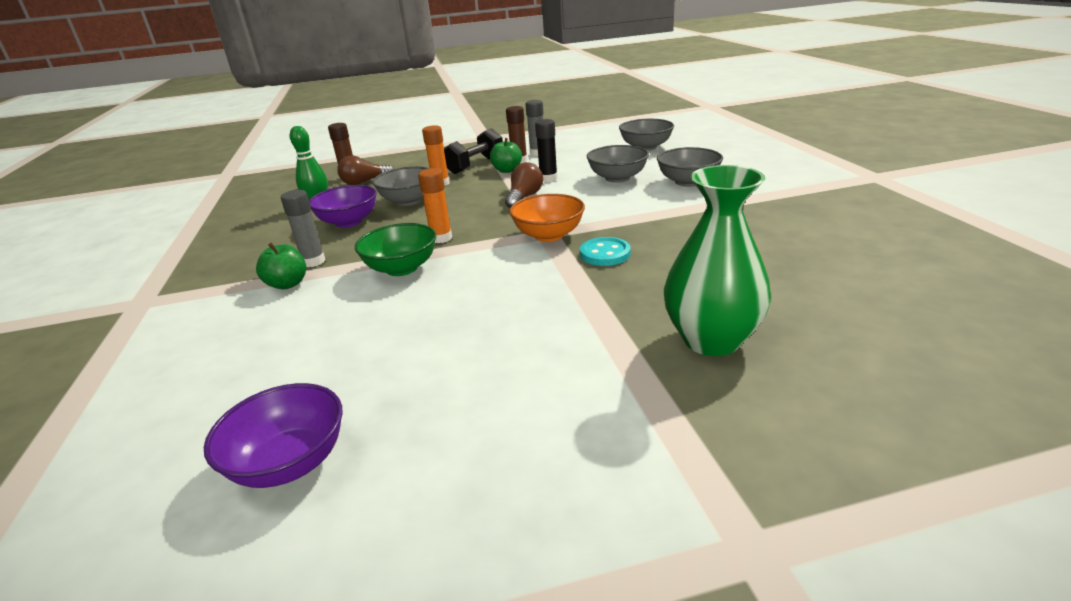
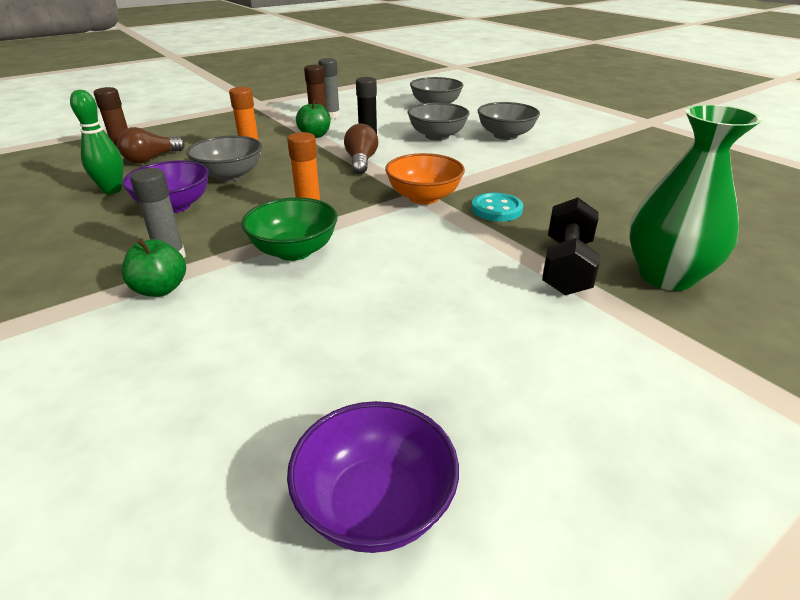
camera: 25 degrees left, 5 degrees up
black dumbbell [444,128,503,174] -> black dumbbell moved to [542,198,600,295]

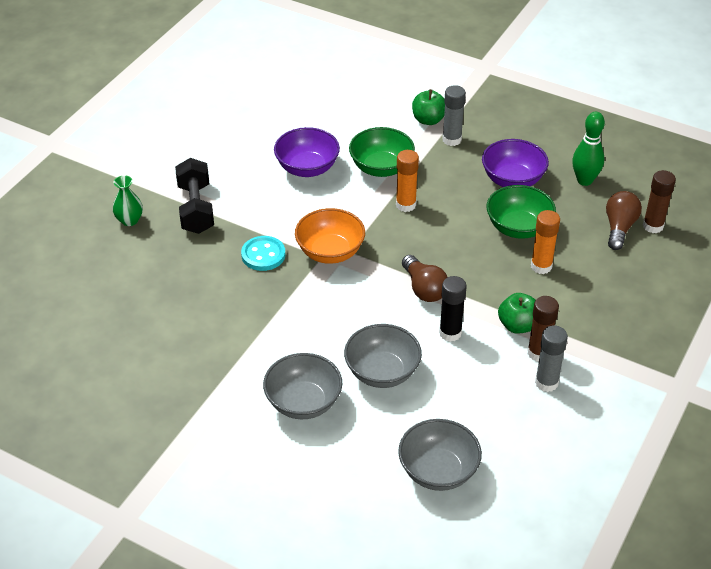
camera: 155 degrees right, 10 degrees up
grey bowl [186,135,262,182] -> green bowl [487,185,556,239]
purple bowl [287,401,459,553] -> purple bowl moved to [274,127,340,177]
green vase [629,104,762,291] -> green vase [113,175,143,226], size x0.47

